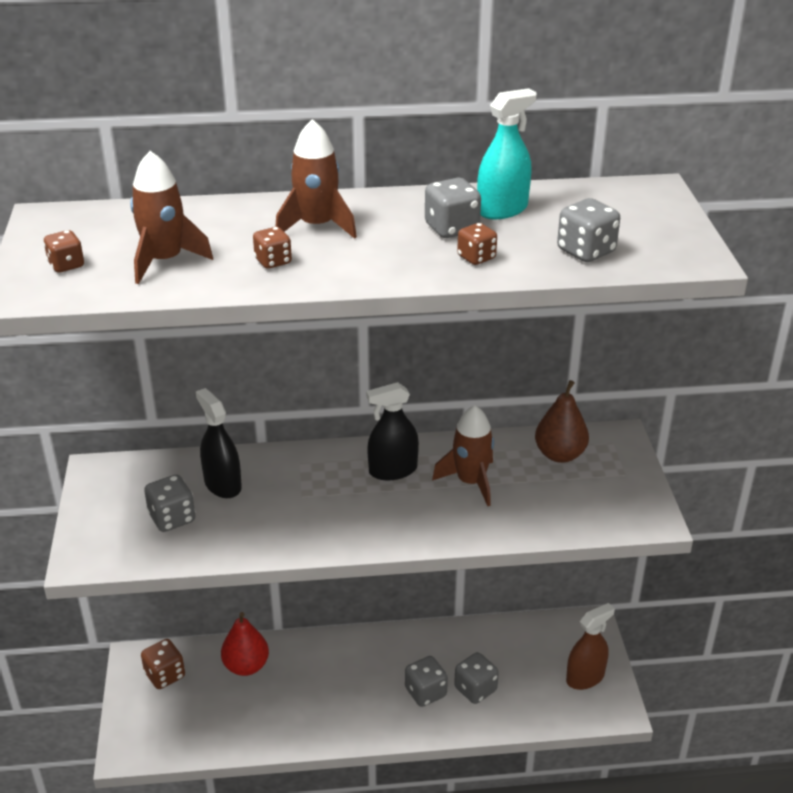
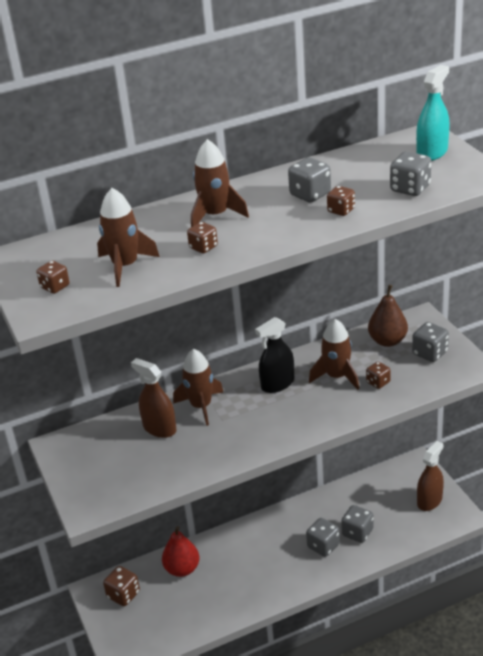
camera: 15 degrees left, 0 degrees up
grey dice [144,475,196,532] -> grey dice moved to [412,322,449,362]
black spray bottle [196,388,242,498] -> brown spray bottle [131,358,176,438]
turquoise spray bottle [477,88,537,219] -> turquoise spray bottle moved to [416,65,450,161]
none -> brown rocket [173,349,224,426]
none -> brown dice [366,362,391,389]

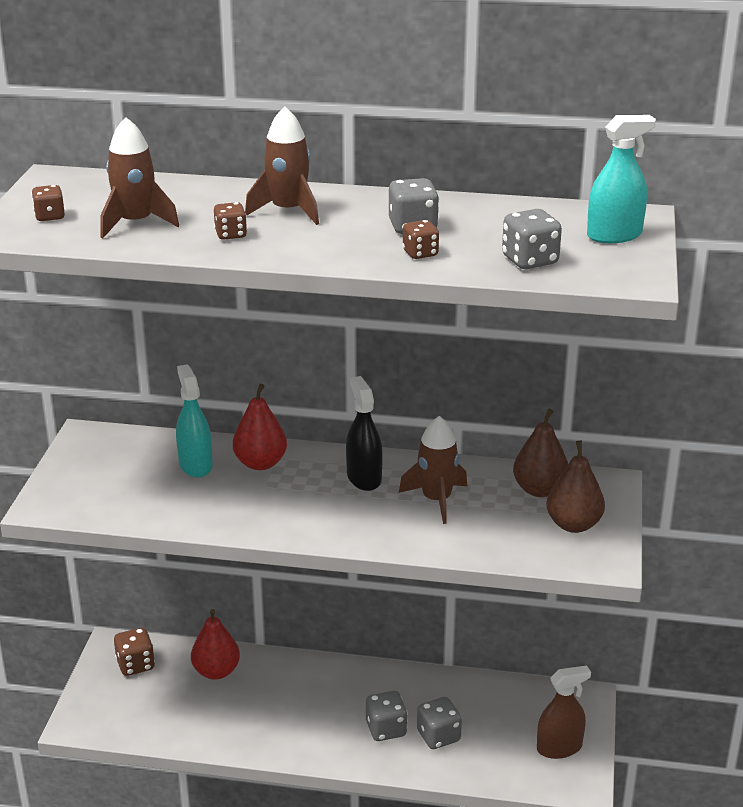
camera: 30 degrees right, 5 degrees down
brown spray bottle [131,358,176,438] -> turquoise spray bottle [176,364,213,478]
brown rocket [173,349,224,426] -> red pear [233,384,287,470]
black spray bottle [255,317,294,393] -> black spray bottle turned 75 degrees clockwise [346,376,383,491]
brown dice [366,362,391,389] -> none
grey dice [412,322,449,362] -> brown pear [546,441,605,533]

